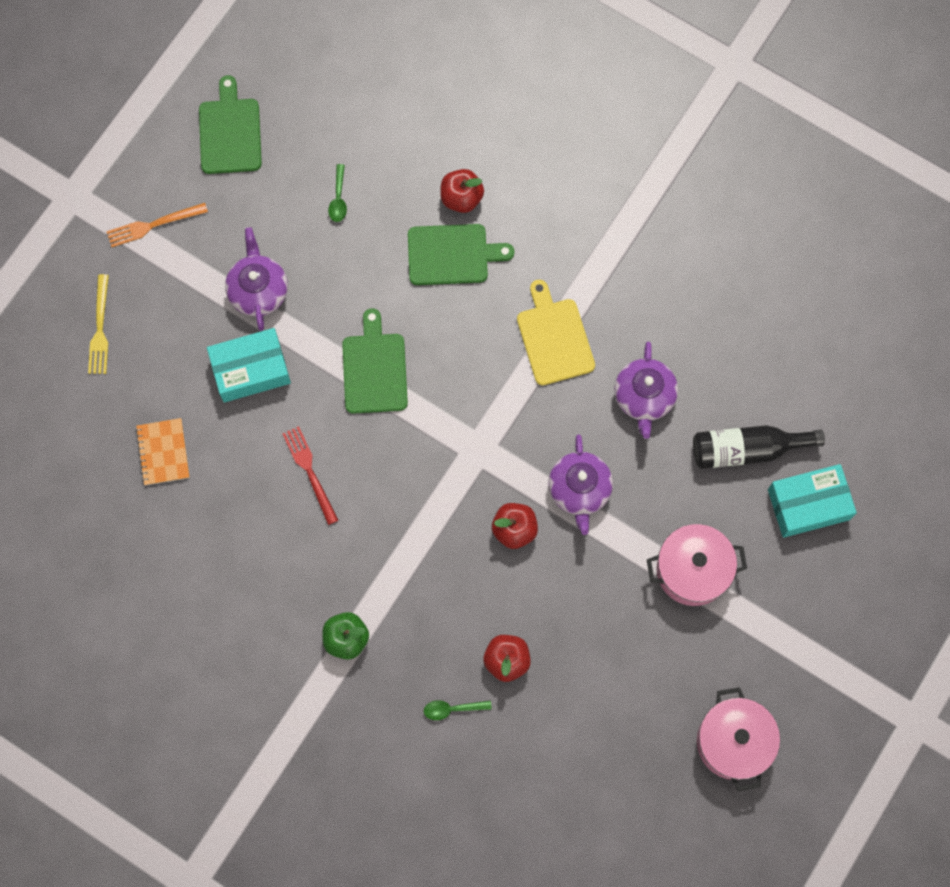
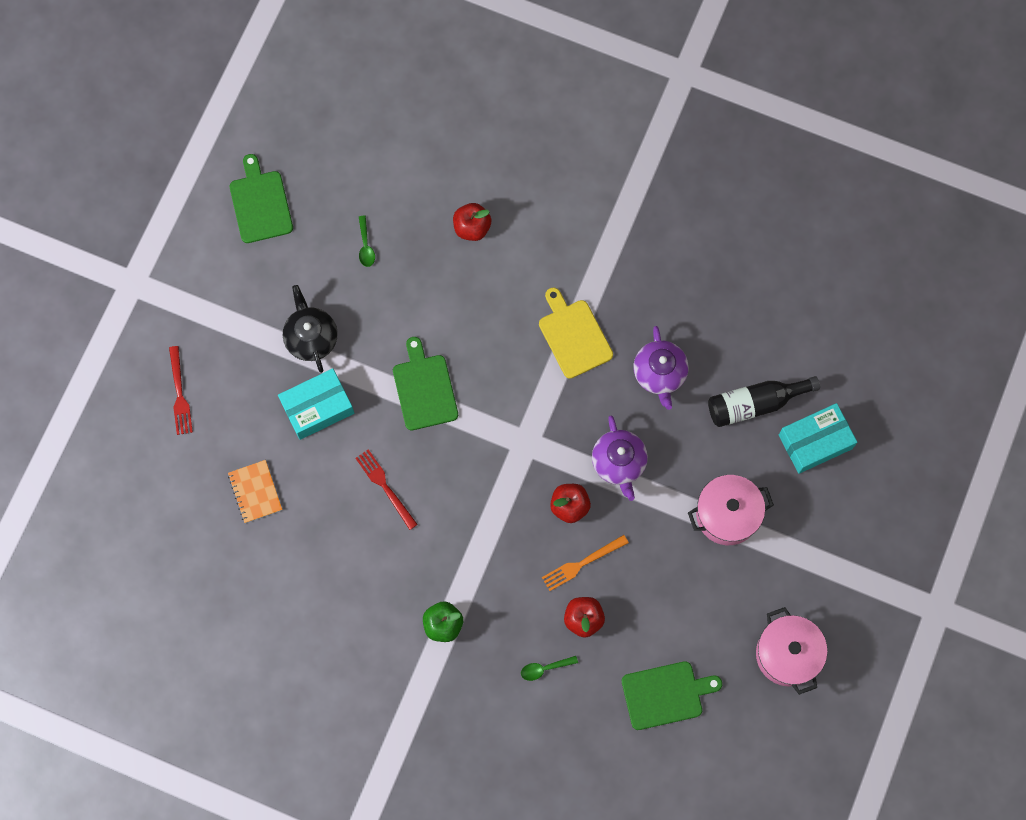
camera: 10 degrees left, 0 degrees up
yellow fork [88,274,109,374] -> red fork [169,346,193,435]
orange fork [106,203,208,247] -> orange fork moved to [542,535,629,591]
purple teapot [225,228,288,331] -> black teapot [283,285,338,373]
green cutting board [408,224,514,285] -> green cutting board moved to [622,661,722,730]

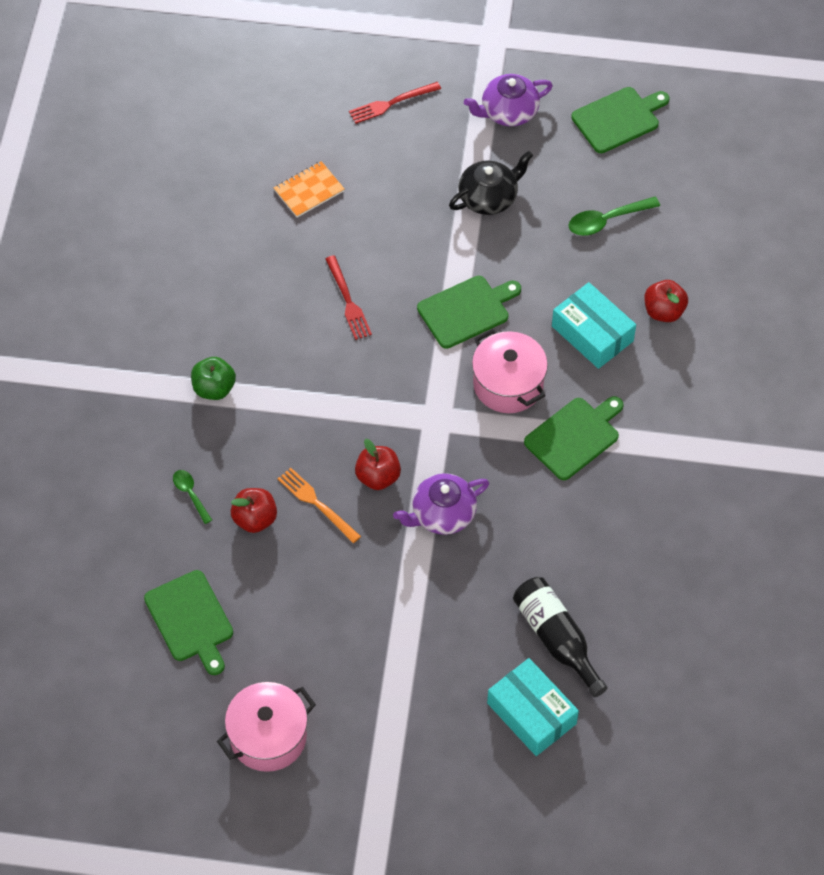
camera: 75 degrees right, 15 degrees down
turquoise box [278,368,354,440] -> turquoise box moved to [552,282,636,369]
red fork [356,449,418,530] -> red fork turned 120 degrees clockwise [325,255,372,340]
green spoon [359,216,375,267] -> green spoon [568,197,660,236], size x1.60
yellow cutting board [539,288,613,379] -> green cutting board [524,396,624,480]
purple teapot [633,326,689,410] -> purple teapot moved to [464,74,553,126]
pink pot [688,475,774,545] -> pink pot moved to [472,329,548,413]

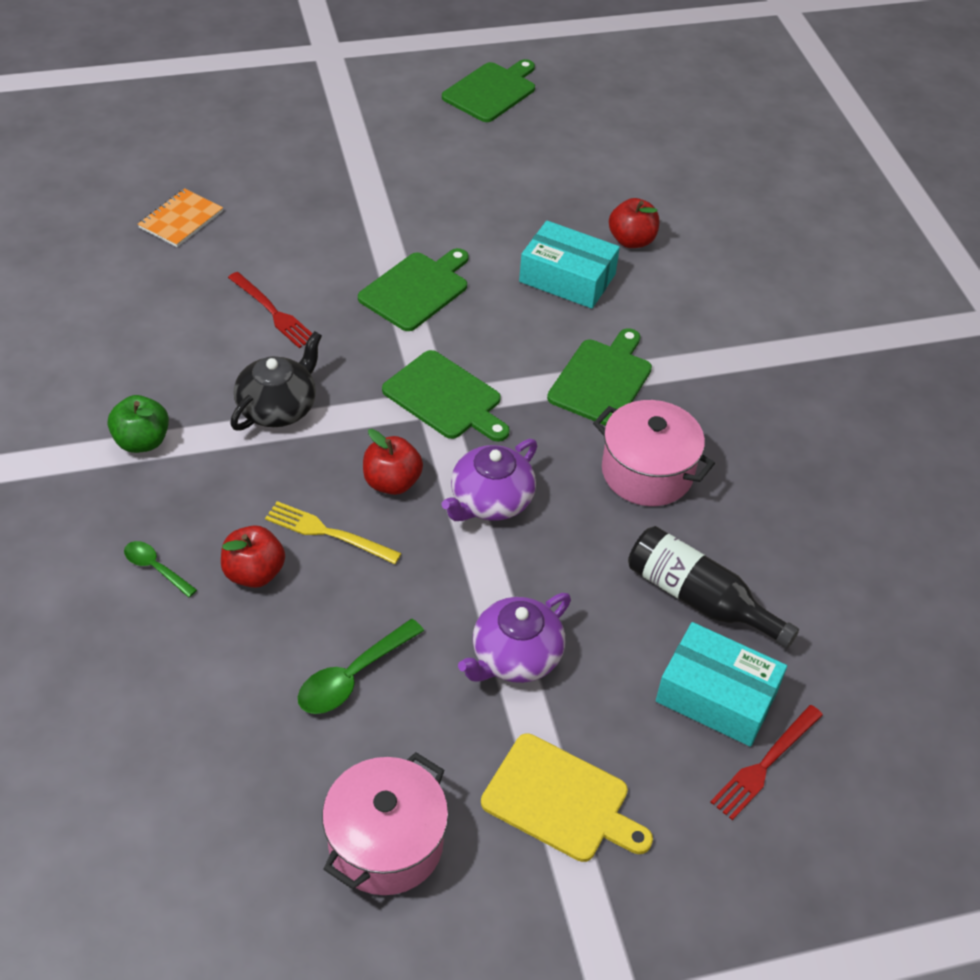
camera: 25 degrees left, 10 degrees down
green cutting board [144,570,233,675] -> green cutting board moved to [382,350,510,442]
orange fork [278,468,361,543] -> yellow fork [265,501,402,564]
red fork [349,82,441,124] -> red fork moved to [711,705,823,820]
black teapot [449,151,533,215] -> black teapot moved to [230,331,322,431]
purple teapot [464,74,553,126] -> purple teapot moved to [458,593,571,683]
pink pot [472,329,548,413] -> pink pot moved to [593,400,715,506]
green spoon [568,197,660,236] -> green spoon moved to [298,619,424,714]
none -> yellow cutting board [481,733,653,862]

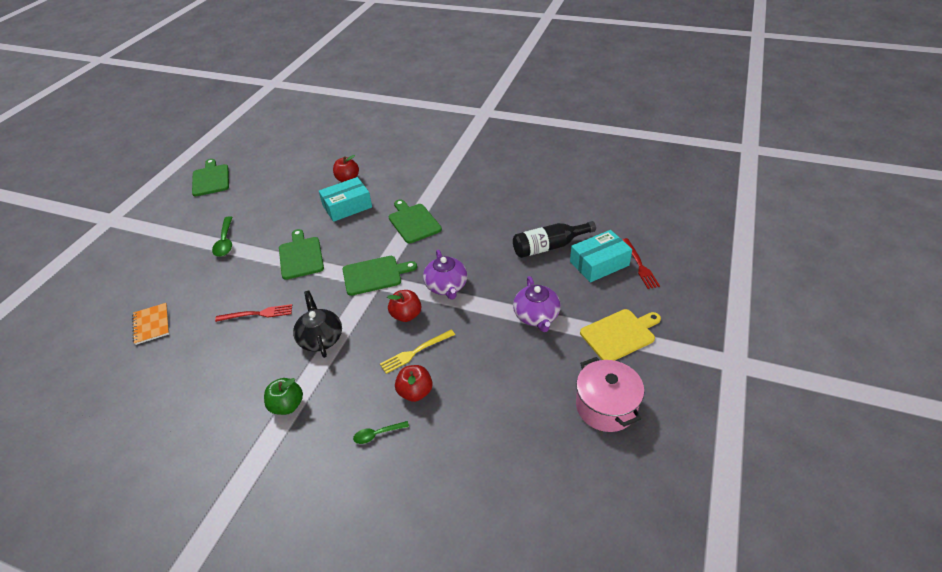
camera: 50 degrees left, 5 degrees down
green spoon [298,619,424,714] -> green spoon moved to [212,216,233,257]
pink pot [593,400,715,506] -> none

